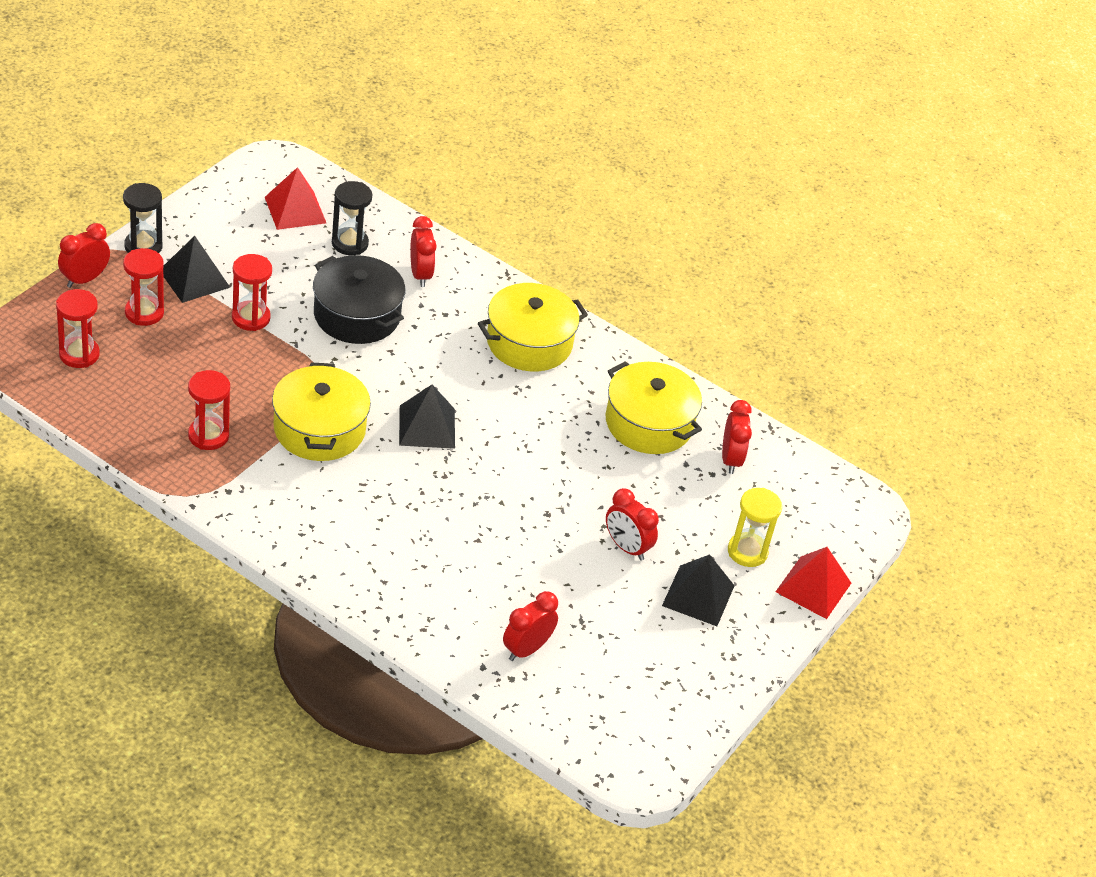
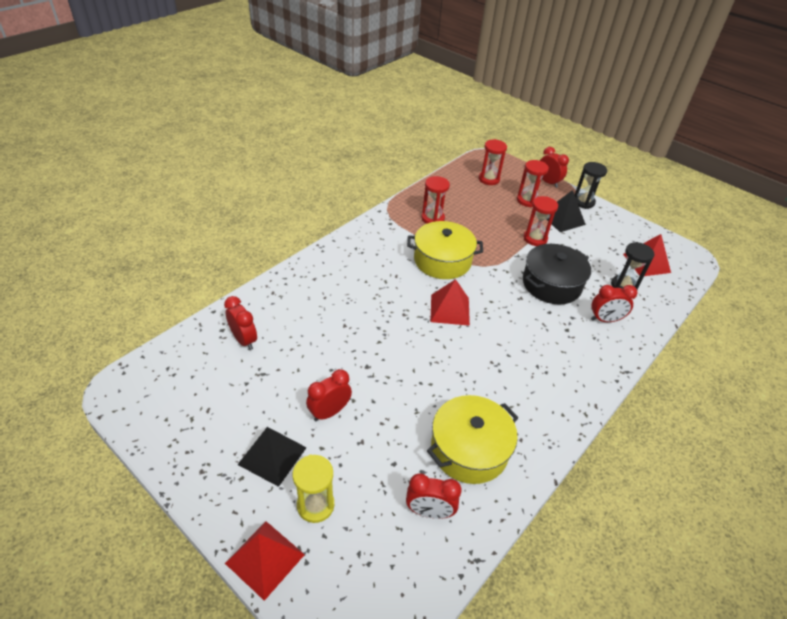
camera: 100 degrees right, 0 degrees up
black pyramid [399,385,455,449] -> red pyramid [430,279,470,326]
yellow pot [478,283,588,371] -> none

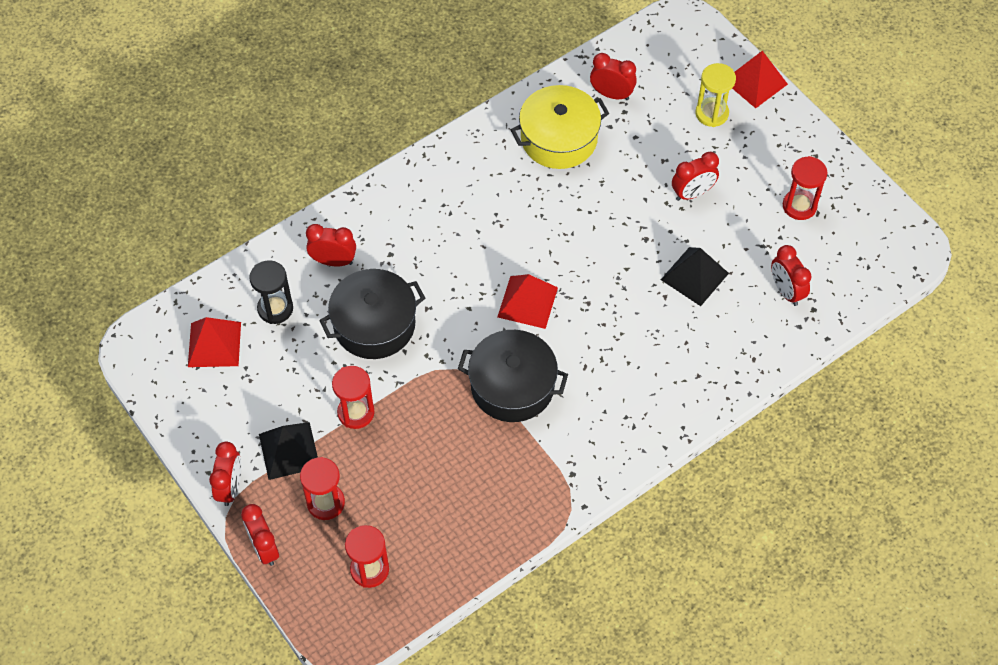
camera: 165 degrees left, 15 degrees up
black pyramid [238,427,307,487] -> black pyramid moved to [661,247,729,306]
yellow pot [407,221,483,279] -> black pot [458,330,568,422]
red hourglass [421,176,450,224] -> red hourglass moved to [783,156,827,220]
black hourglass [575,162,607,209] -> red clock [209,442,241,506]

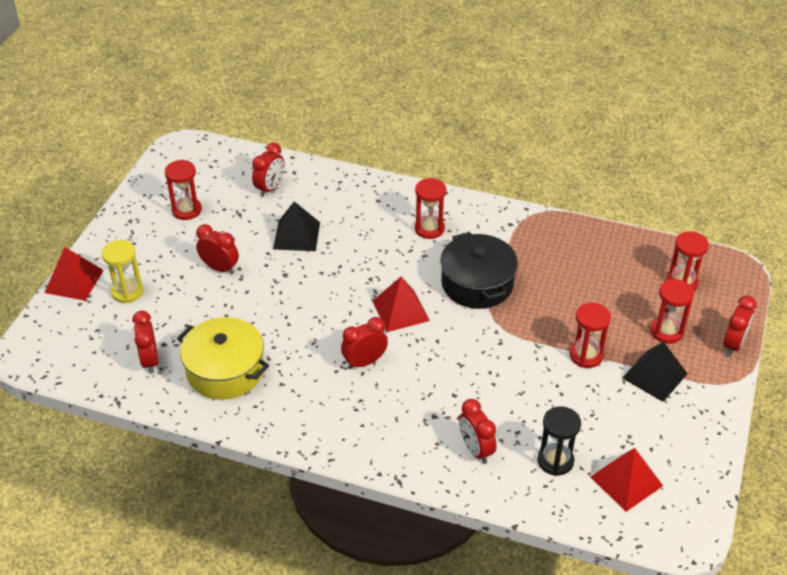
camera: 125 degrees left, 15 degrees down
red clock [209,442,241,506] -> red clock moved to [341,317,388,369]
black pot [319,269,425,359] -> none
none -> red hourglass [415,178,446,239]

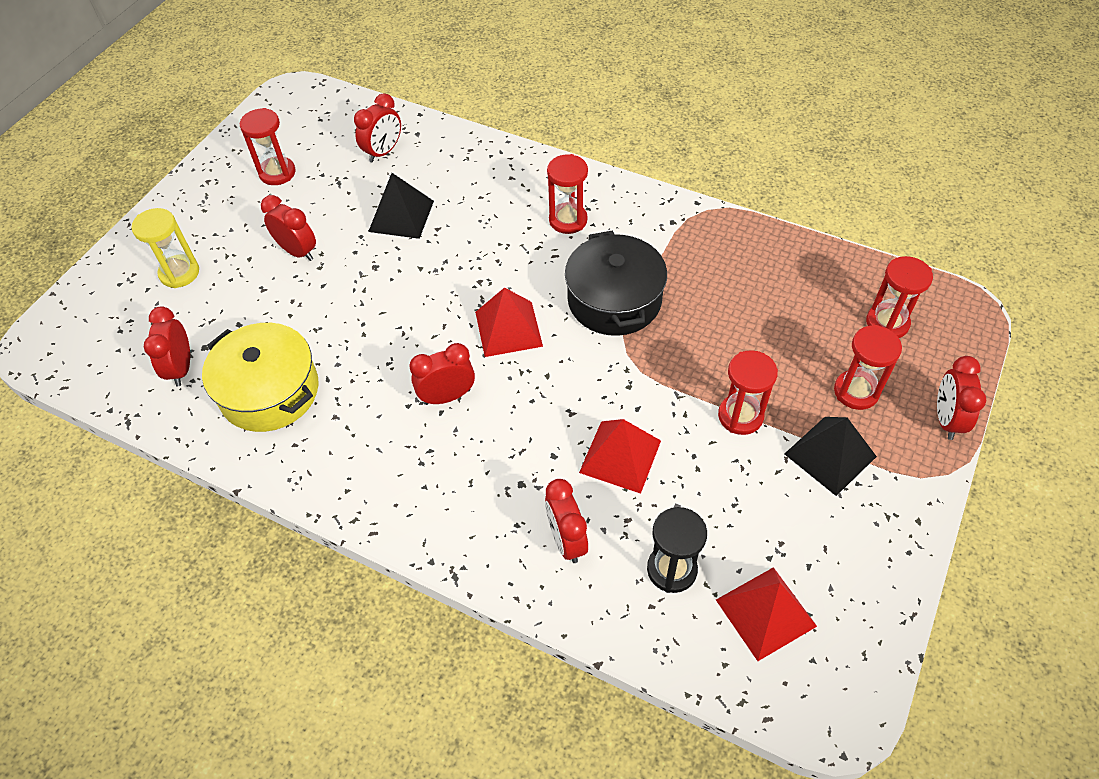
camera: 10 degrees right, 10 degrees up
red pyramid [45,247,104,301] -> red pyramid moved to [579,419,661,494]
red clock [723,296,757,356] -> red clock turned 150 degrees clockwise [937,356,987,440]

